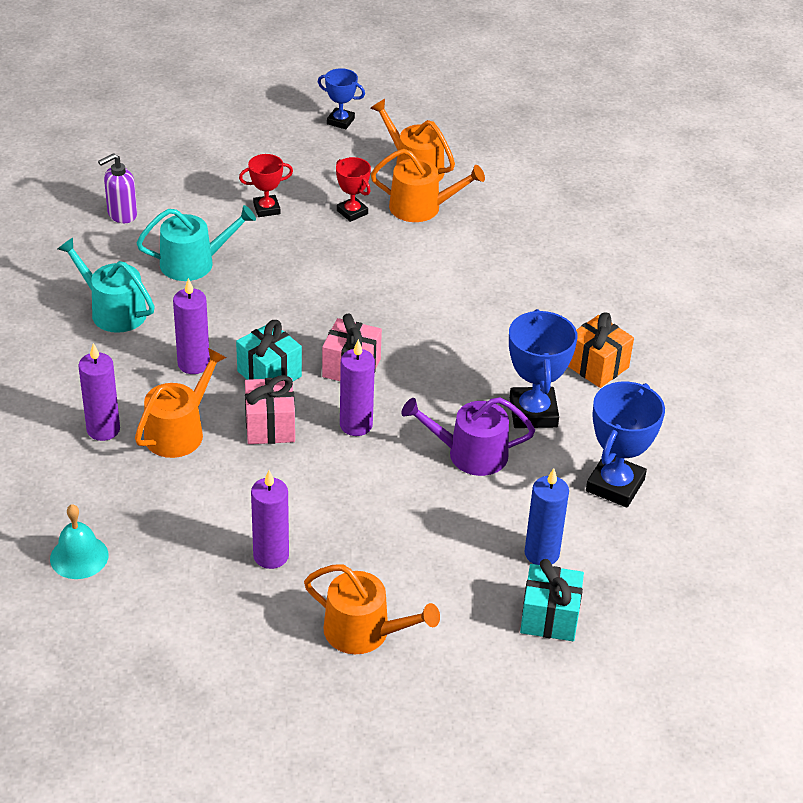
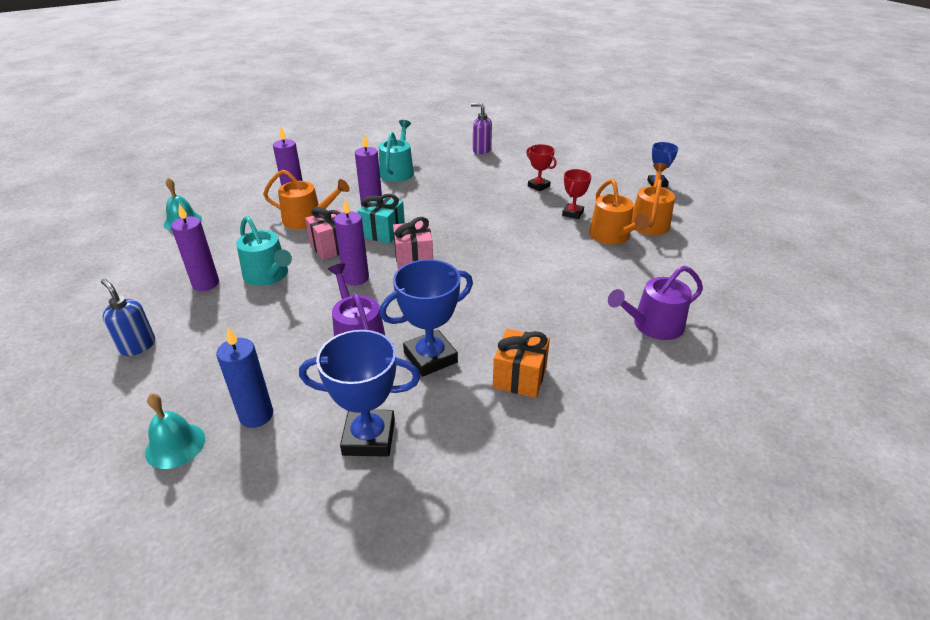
camera: 65 degrees right, 5 degrees down
turquoise watering can [137,205,256,281] -> turquoise watering can moved to [236,216,292,286]
orange watering can [304,564,440,654] -> blue soap dispenser [101,279,155,356]
turquoise gift [520,559,584,641] -> turquoise bell [145,393,205,469]
none -> purple watering can [608,266,703,340]

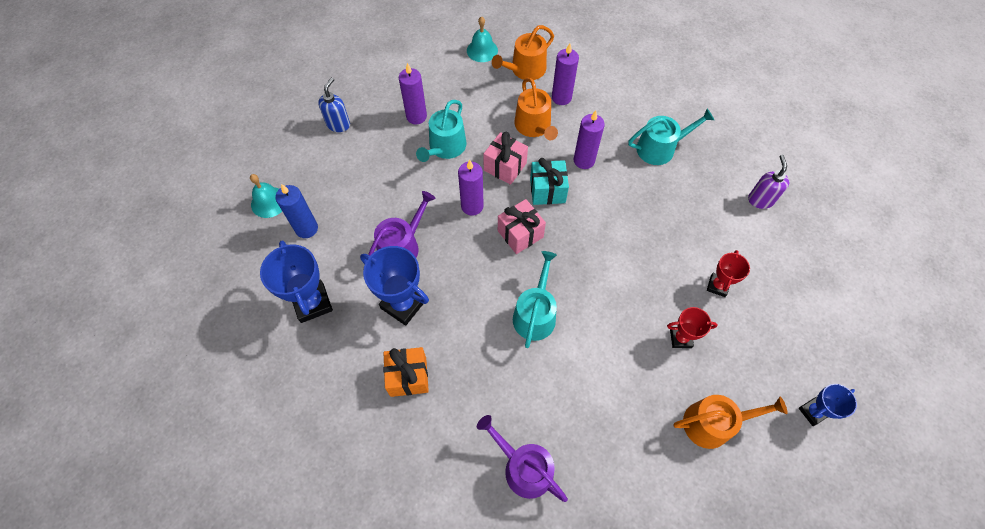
camera: 65 degrees right, 25 degrees up
orange watering can [589,179,649,245] -> orange watering can moved to [492,25,554,80]
none -> turquoise watering can [513,251,557,348]

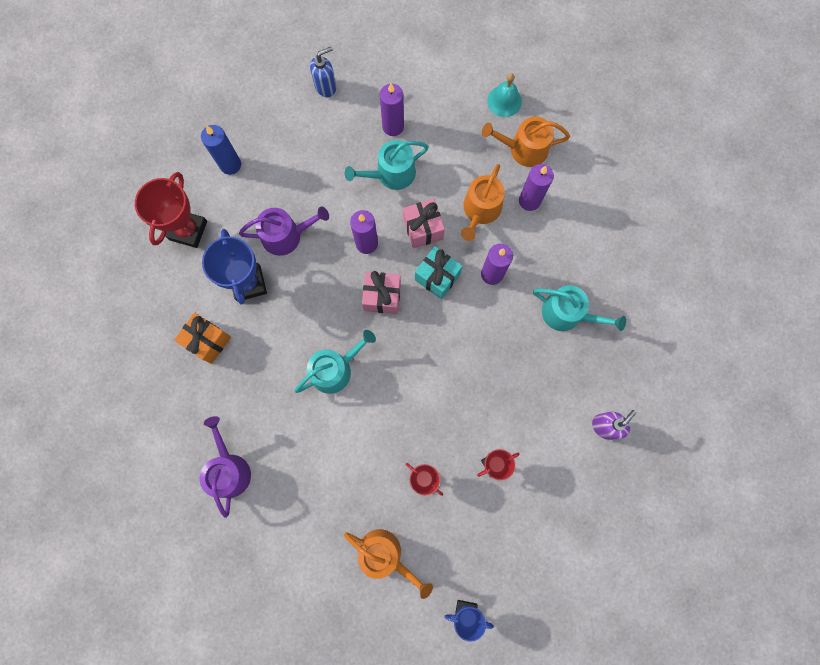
camera: 40 degrees right, 15 degrees up
turquoise bell [250,174,282,218] -> none
blue trophy [260,240,333,323] -> red trophy [135,172,207,248]

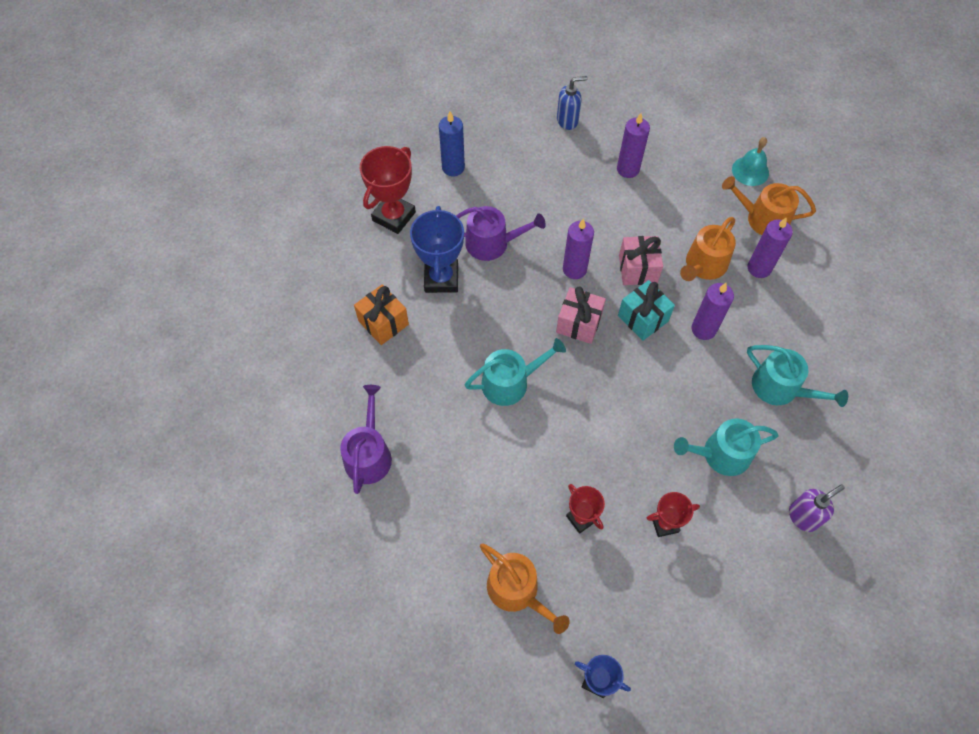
camera: 15 degrees right, 15 degrees down
turquoise watering can [345,140,429,190] -> turquoise watering can moved to [674,418,779,476]

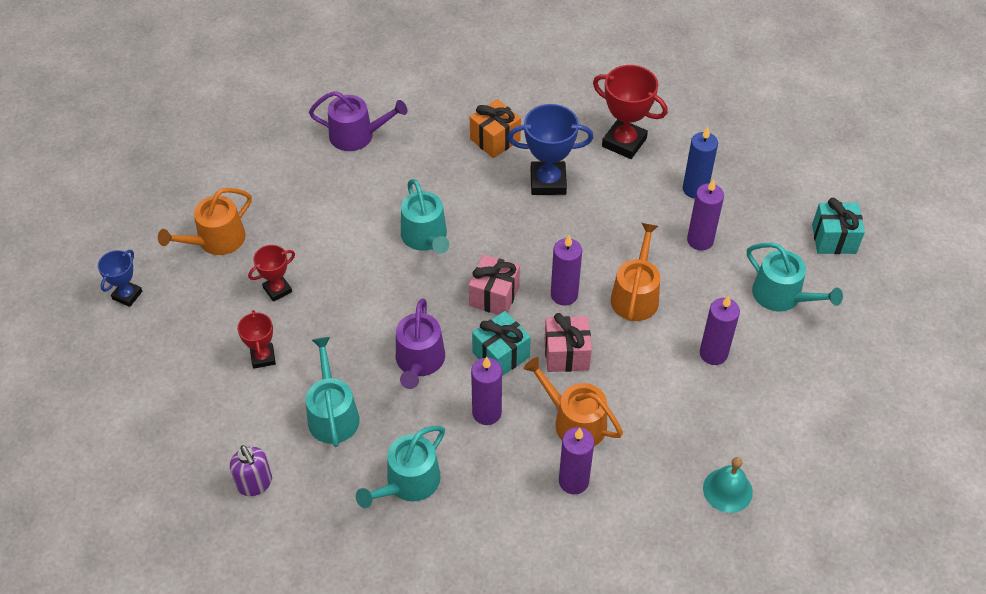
camera: 90 degrees right, 10 degrees down
purple watering can [456,206,546,261] -> purple watering can moved to [396,299,445,389]
blue soap dispenser [557,76,588,130] -> turquoise watering can [747,243,843,311]
orange watering can [722,176,816,235] -> orange watering can moved to [611,223,660,321]
none -> purple candle [687,179,724,251]
none -> turquoise gift [812,198,865,254]

